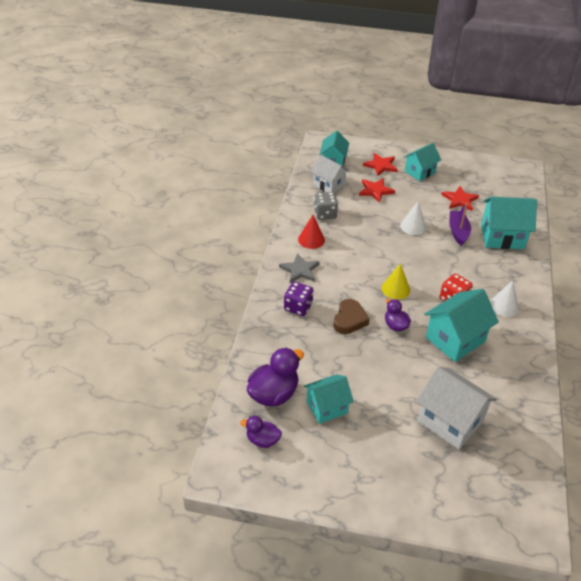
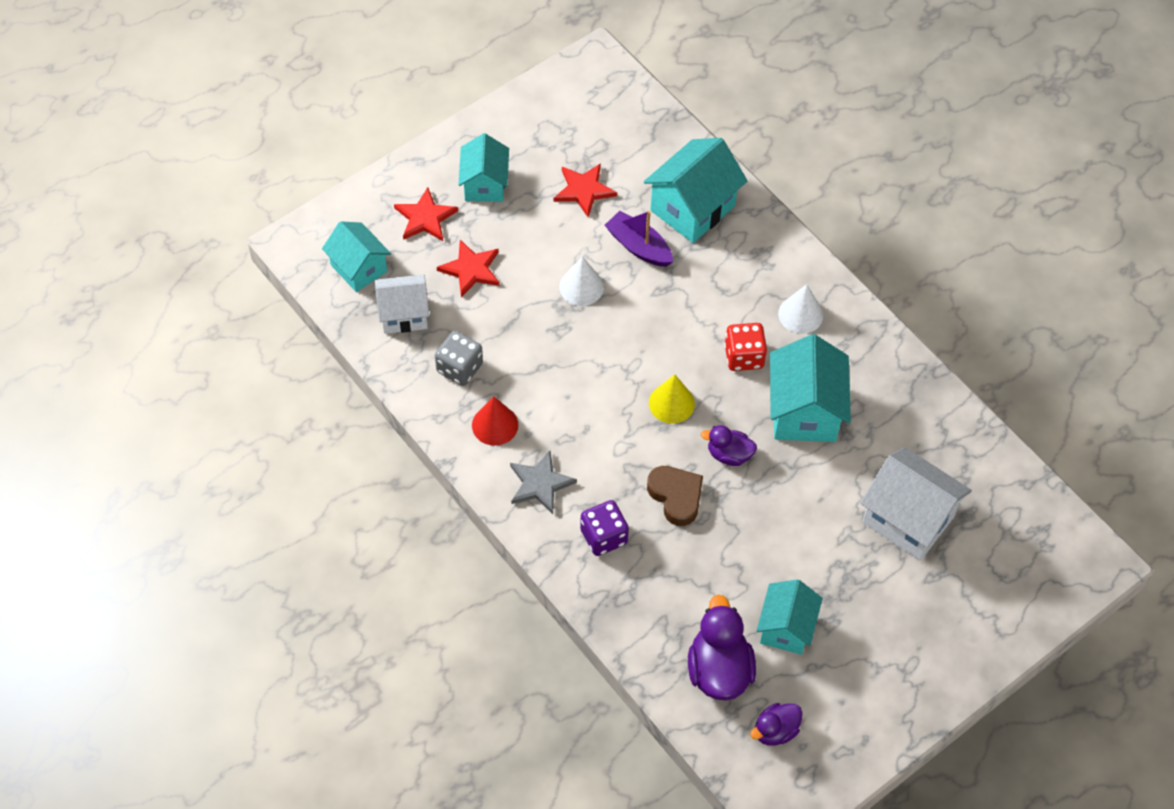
camera: 50 degrees left, 15 degrees up
white house [416,367,497,449] -> white house turned 45 degrees clockwise [860,447,972,561]

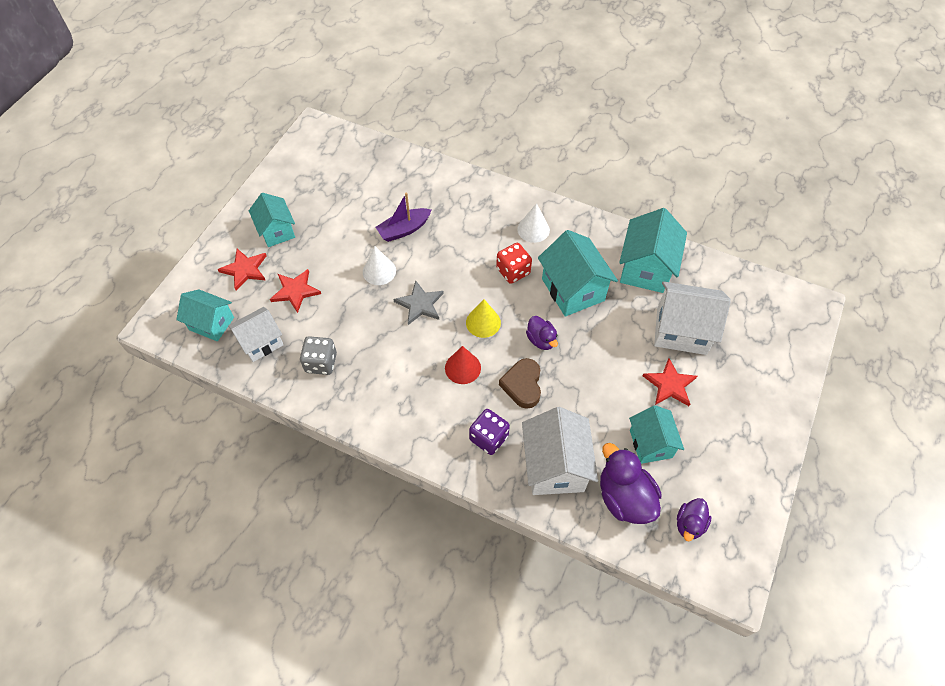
camera: 25 degrees left, 0 degrees up
red cone [472,396,518,446] -> red cone moved to [445,346,481,384]
grey star [510,451,577,514] -> grey star moved to [394,280,444,325]
red star [554,163,617,217] -> red star moved to [643,358,697,406]
purple boat [605,211,673,267] -> purple boat turned 45 degrees counterclockwise [375,193,431,242]
turquoise house [644,138,747,243] -> turquoise house moved to [619,208,687,293]
brown heart [647,466,703,526] -> brown heart turned 120 degrees counterclockwise [499,358,541,409]
purple duck [701,425,757,466] -> purple duck turned 105 degrees counterclockwise [526,316,558,350]
none -> white house [522,407,598,495]

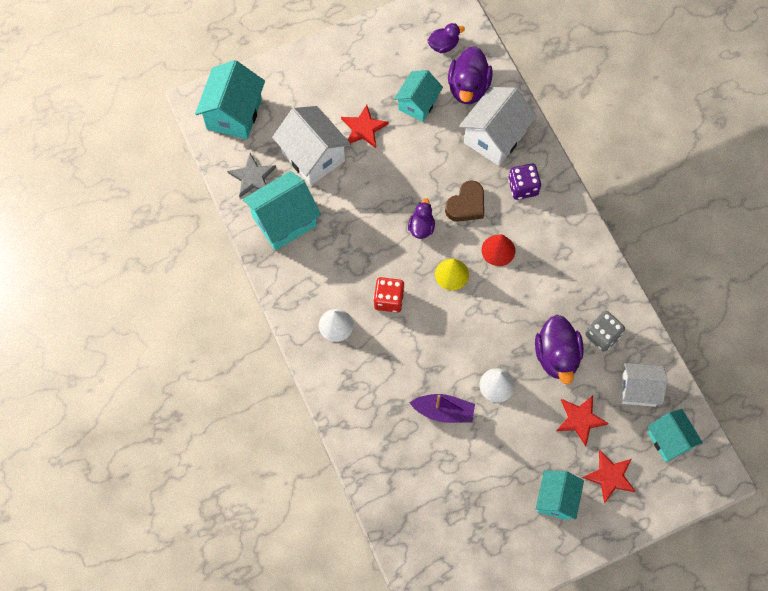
camera: 140 degrees left, 10 degrees up
grey star [394,280,444,325] -> grey star moved to [227,153,276,197]
turquoise house [538,230,618,316] -> turquoise house moved to [195,60,265,139]
none -> purple duck [535,315,584,384]

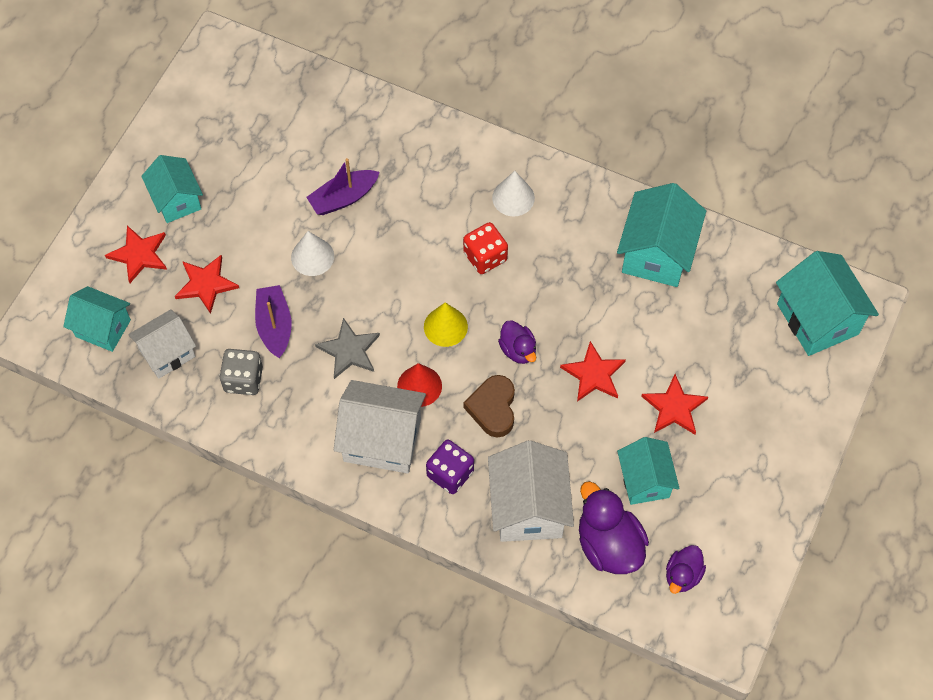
camera: 140 degrees right, 5 degrees down
grey star [227,153,276,197] -> grey star moved to [315,318,380,379]
white house [272,106,351,185] -> white house moved to [334,380,426,474]
purple duck [535,315,584,384] -> purple boat [255,285,292,358]
none -> red star [560,341,626,402]

